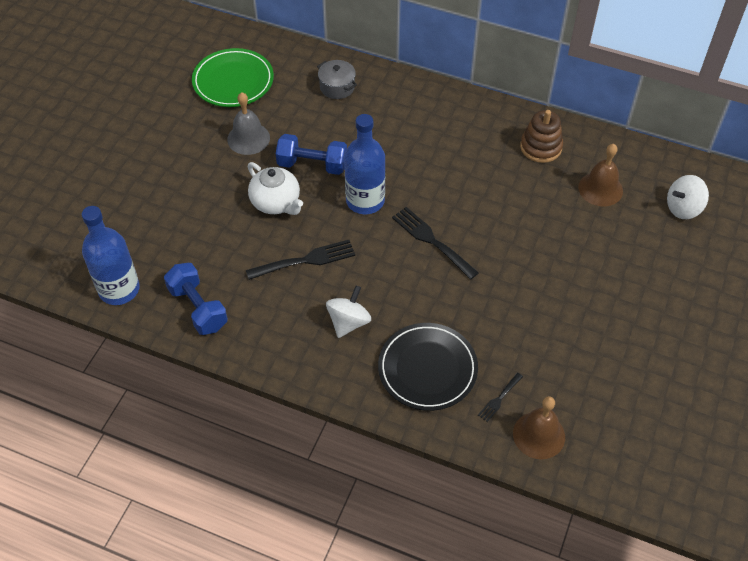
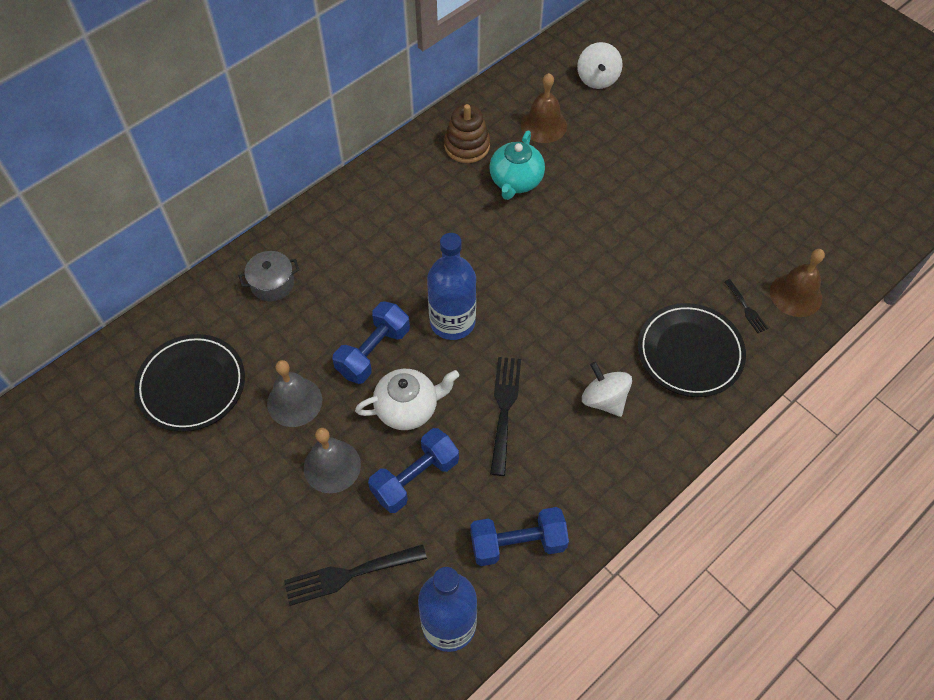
camera: 65 degrees left, 5 degrees up
green plate [192,48,274,107] -> black plate [134,334,245,432]
black fork [392,207,479,280] -> black fork moved to [284,544,427,606]
none -> grey bell [304,428,361,493]
none -> blue dumbbell [368,428,459,513]
none -> turquoise teapot [489,131,545,200]

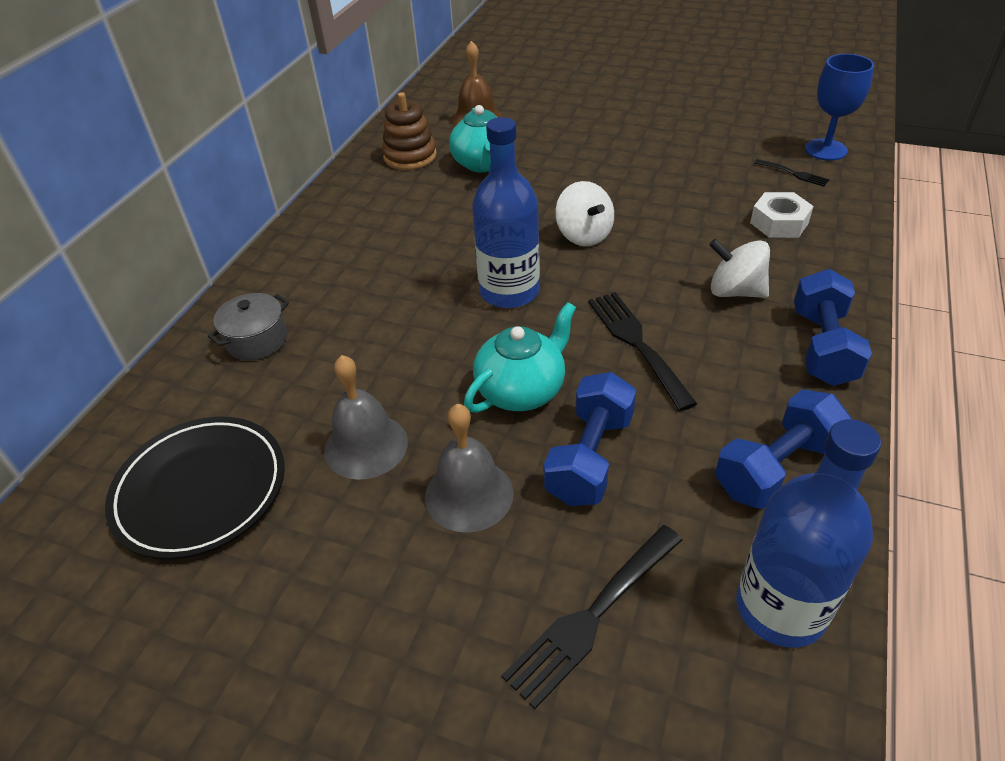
camera: 25 degrees left, 15 degrees down
blue dumbbell [333,301,410,384] -> blue dumbbell moved to [794,269,872,386]
white teapot [355,369,459,430] -> turquoise teapot [464,302,576,413]
white spinning top [577,42,622,89] -> white spinning top moved to [555,181,614,246]
black plate [638,303,746,397] -> white nut [750,192,814,238]
brown bell [770,249,825,317] -> blue goblet [805,54,874,161]

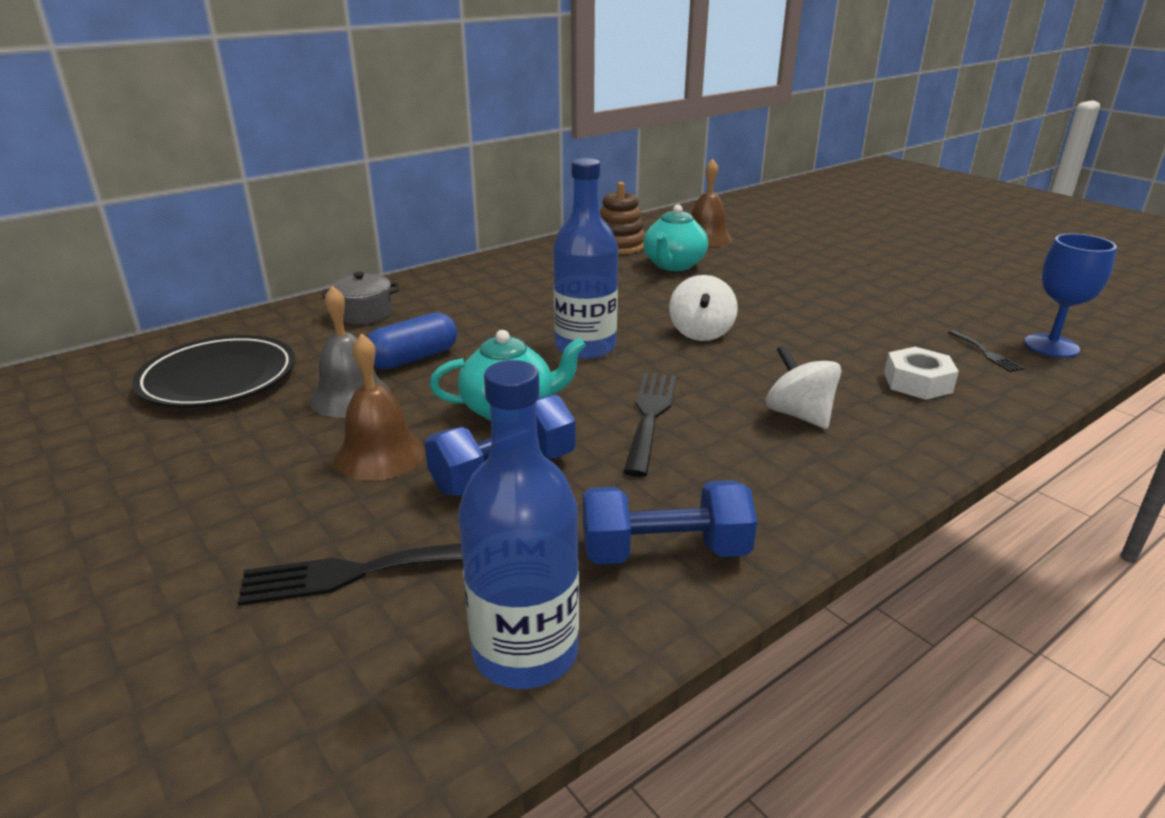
camera: 30 degrees right, 15 degrees down
grey bell [425,404,514,533] -> brown bell [335,333,425,481]
blue dumbbell [794,269,872,386] -> none
none -> blue capsule [367,312,457,369]

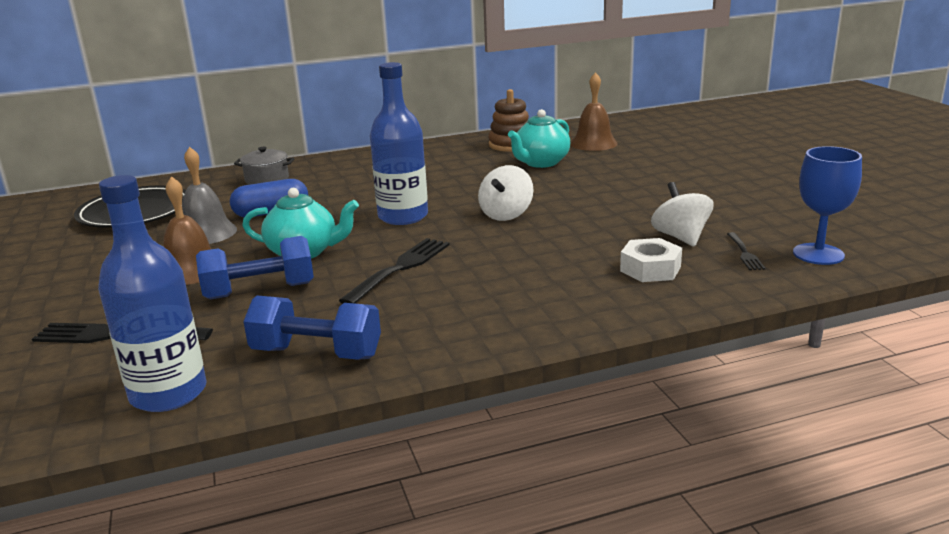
camera: 20 degrees right, 5 degrees down
white spinning top [765,345,841,429] -> white spinning top moved to [651,182,714,247]

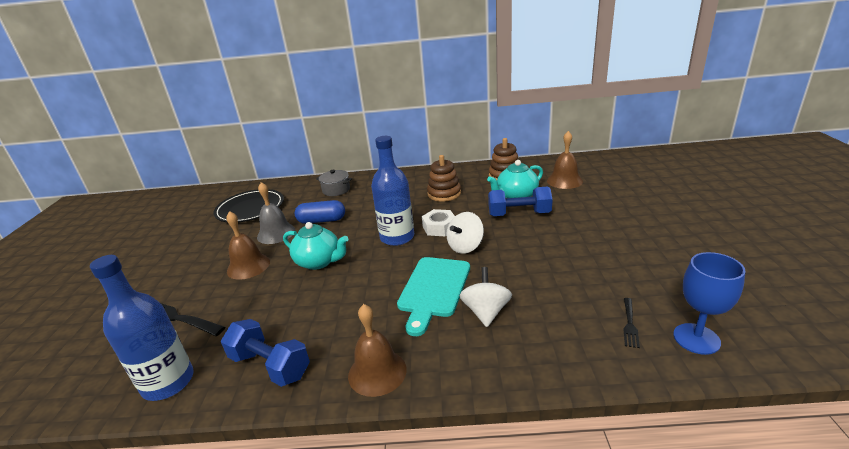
camera: 20 degrees right, 5 degrees up
blue dumbbell [196,236,314,299] -> blue dumbbell moved to [488,186,553,216]
black fork [339,238,450,304] -> none
white nut [620,238,682,282] -> white nut moved to [422,209,455,236]
white spinning top [651,182,714,247] -> white spinning top moved to [460,267,512,327]
none -> brown bell [348,304,407,397]
none -> turquoise cutting board [397,257,470,336]
none -> brown stacking toy [427,155,461,202]

